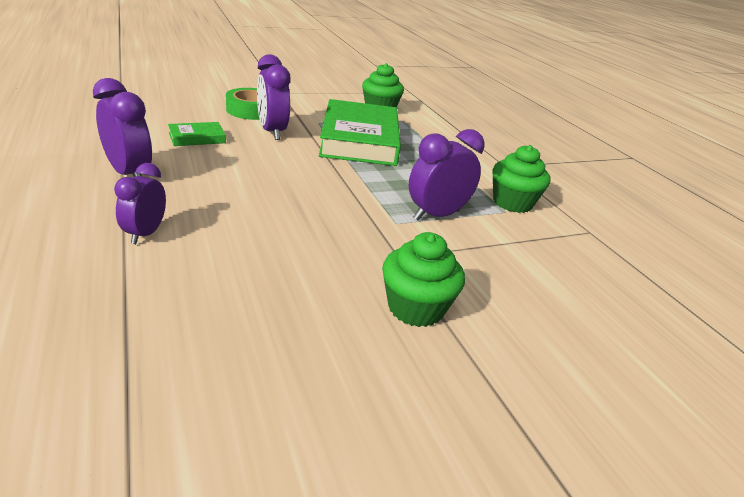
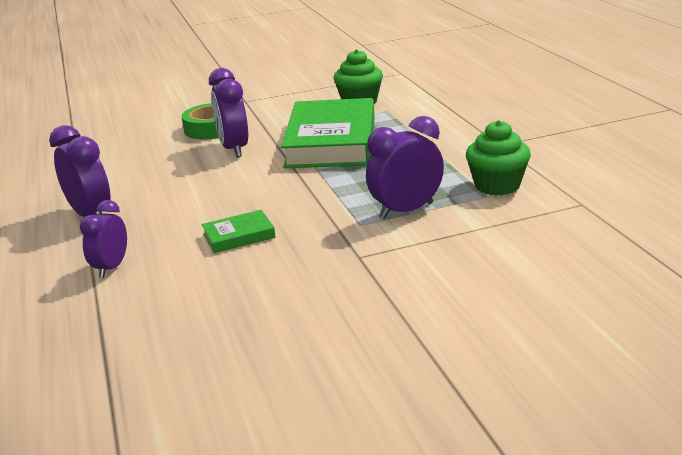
camera: 10 degrees right, 5 degrees down
green book [168,122,226,146] -> green book moved to [202,210,276,253]
green cupcake [382,232,465,327] -> none

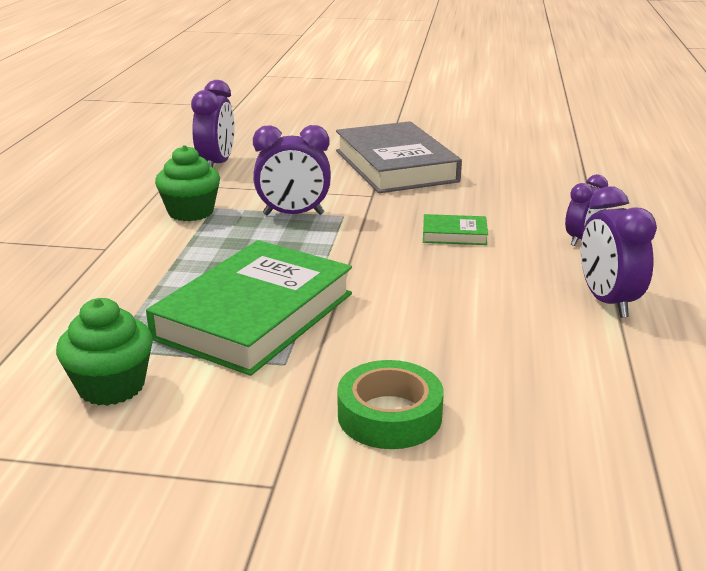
camera: 155 degrees left, 0 degrees up
purple clock [209,68,248,157] -> purple clock moved to [191,80,235,167]
none -> grey book [336,121,462,193]

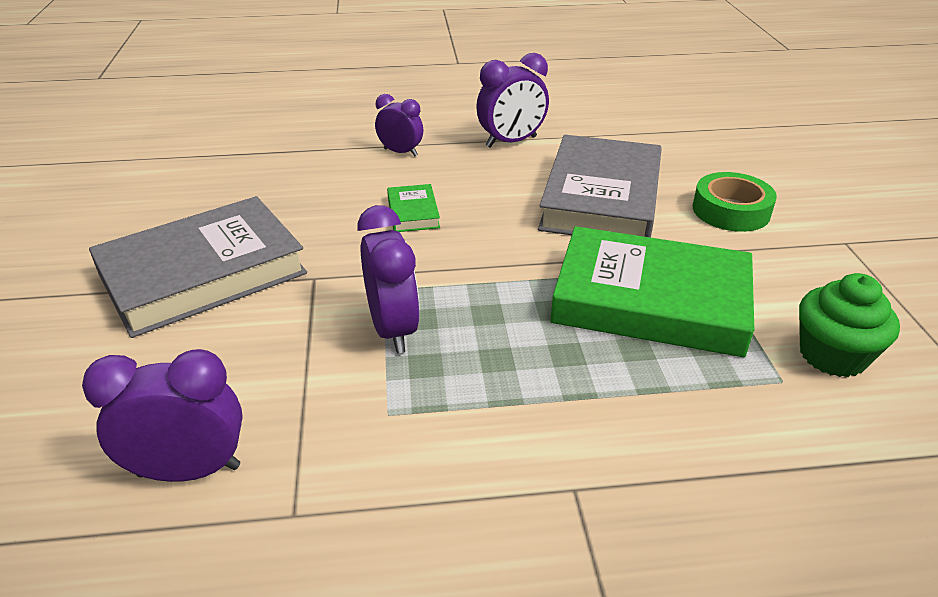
camera: 105 degrees left, 10 degrees up
green cupcake [155,145,220,221] -> none
none -> grey book [538,135,662,238]

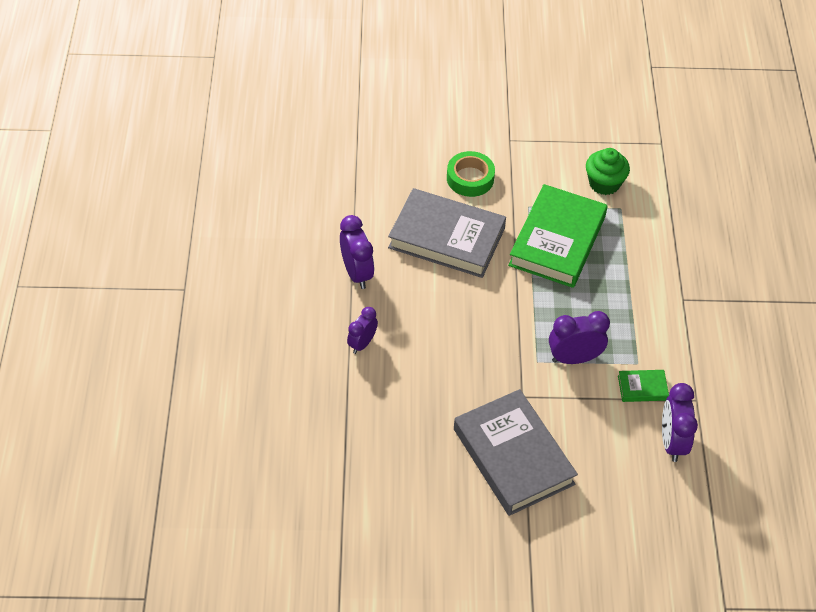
camera: 85 degrees left, 15 degrees up
green book [387,184,440,232] -> green book moved to [618,370,669,402]

